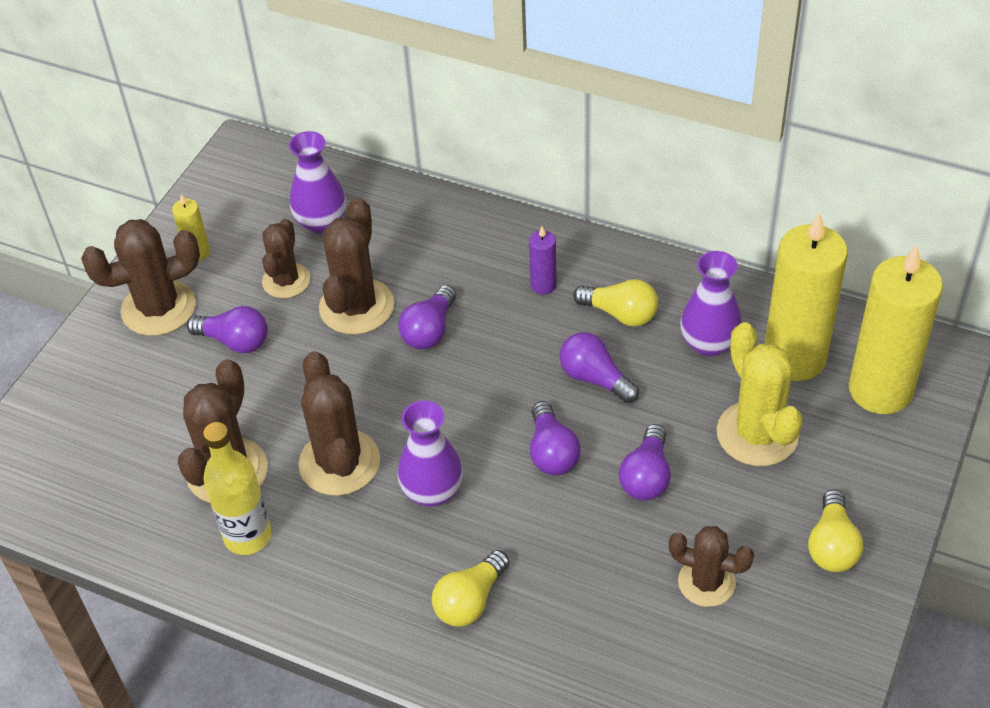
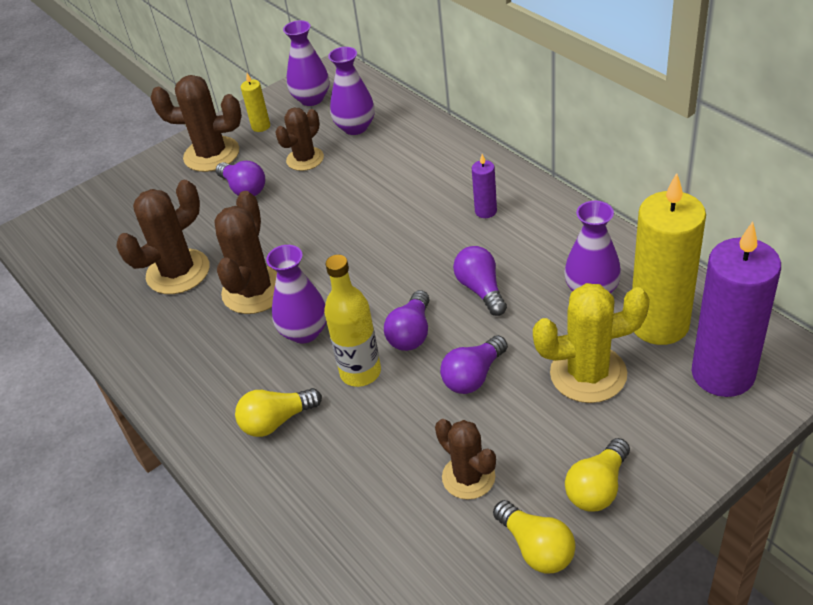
camera: 30 degrees right, 5 degrees down
yellow bottle [203,422,271,555] -> yellow bottle moved to [324,255,381,387]
brown cactus [319,198,394,335] -> none
purple light bulb [398,285,456,349] -> none
yellow light bulb [573,279,658,327] -> yellow light bulb moved to [493,500,576,574]
yellow cactus [717,322,803,466] -> yellow cactus turned 75 degrees clockwise [533,283,650,403]
yellow candle [849,245,943,414] -> purple candle [692,221,781,397]
none -> purple vase [283,20,329,106]

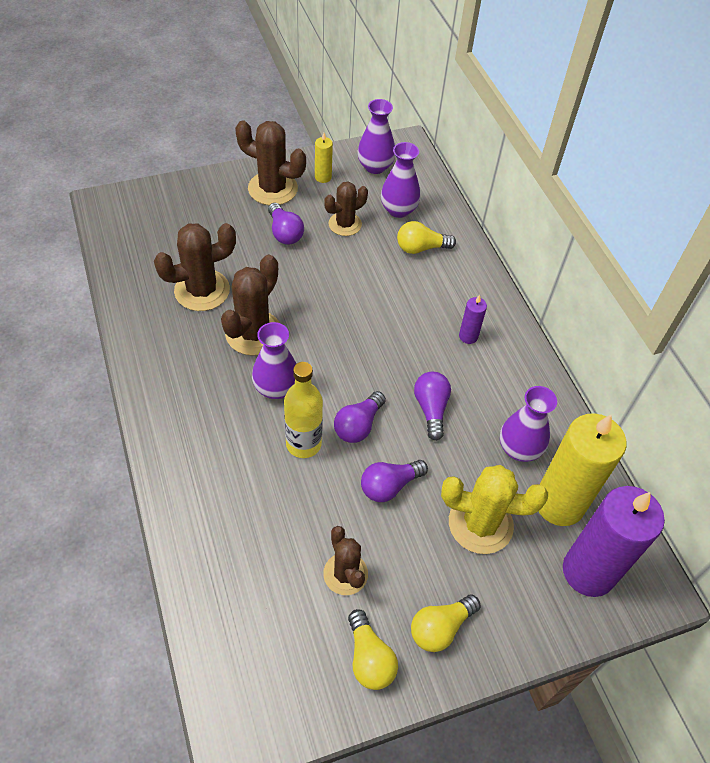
camera: 10 degrees right, 10 degrees up
yellow light bulb [235,388,322,437] -> yellow light bulb moved to [397,221,456,254]

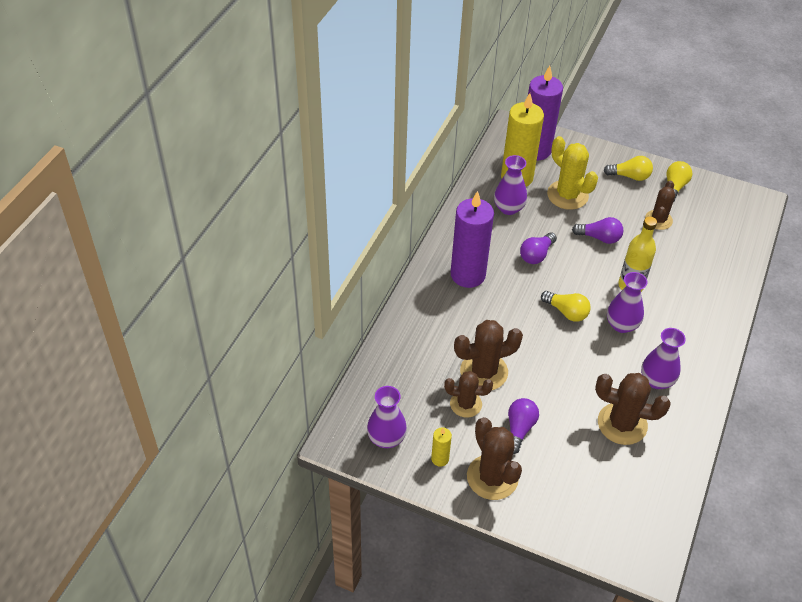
camera: 135 degrees left, 5 degrees down
brown cactus [221,255,280,356] -> brown cactus moved to [454,320,523,390]
purple light bulb [334,391,386,443] -> none
purple vase [381,142,421,218] -> purple vase moved to [641,328,686,389]
yellow light bulb [397,221,456,254] -> yellow light bulb moved to [541,291,591,322]
purple candle [459,295,487,344] -> purple candle [450,191,494,288], size x2.30

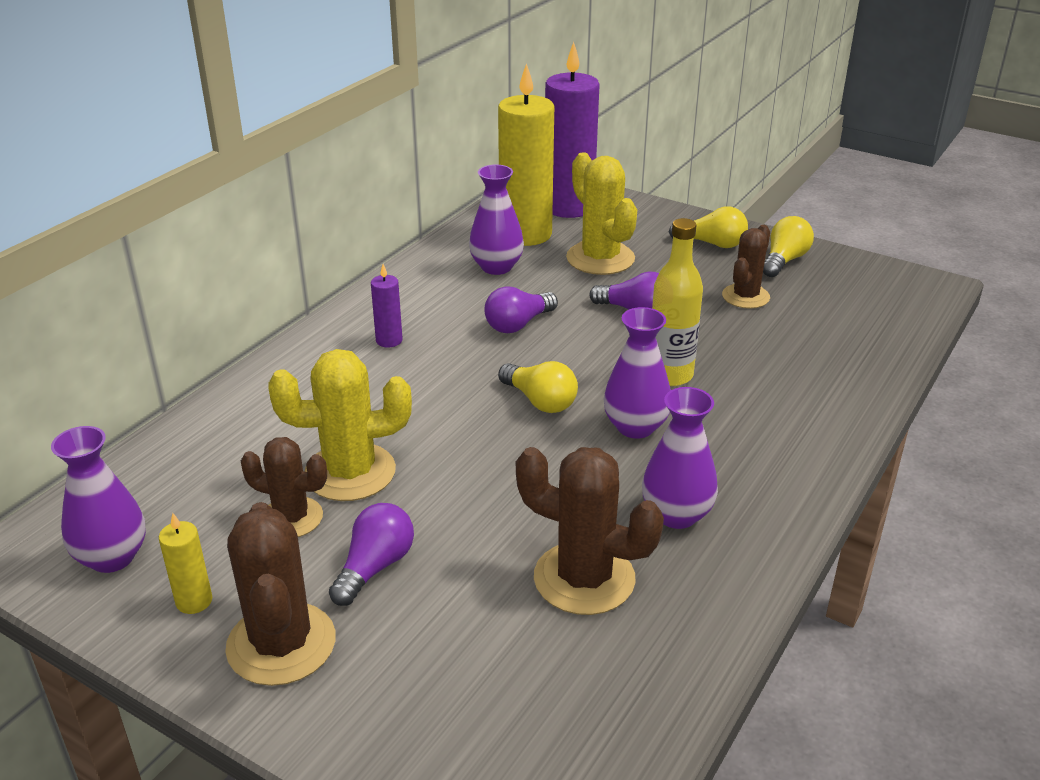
camera: 10 degrees right, 15 degrees down
purple candle [450,191,494,288] -> purple candle [371,264,403,348], size x0.43
brown cactus [454,320,523,390] -> yellow cactus [268,349,412,501]

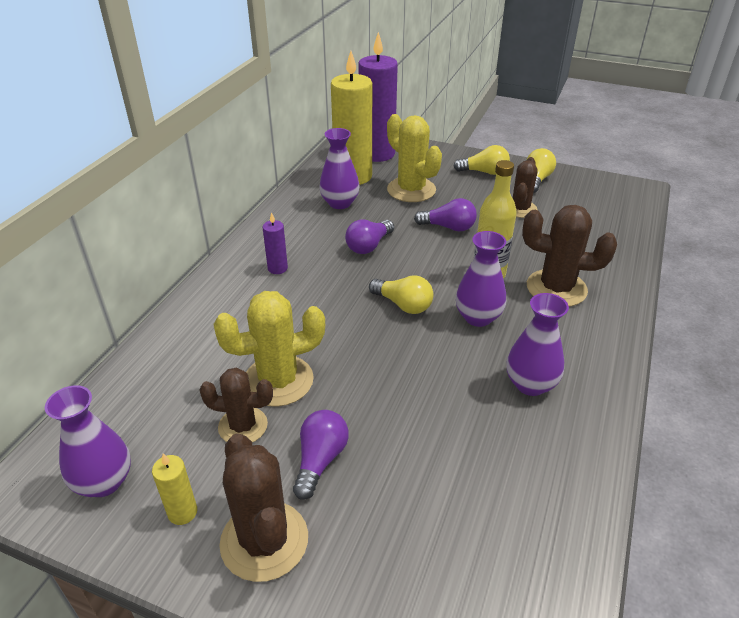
camera: 10 degrees left, 5 degrees up
brown cactus [516,447,664,615] -> brown cactus moved to [522,205,617,307]

